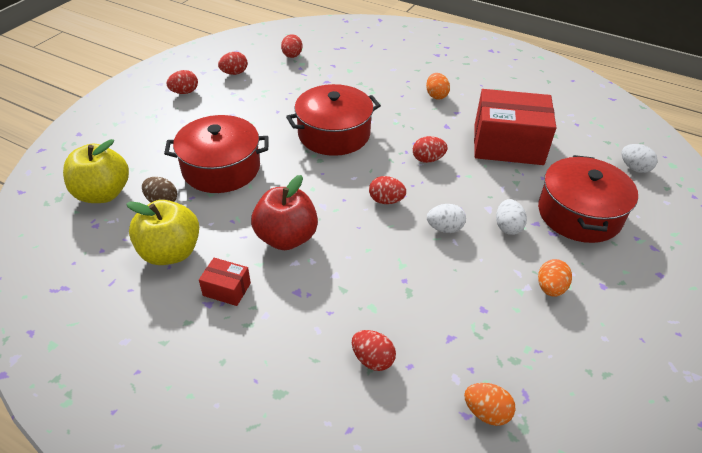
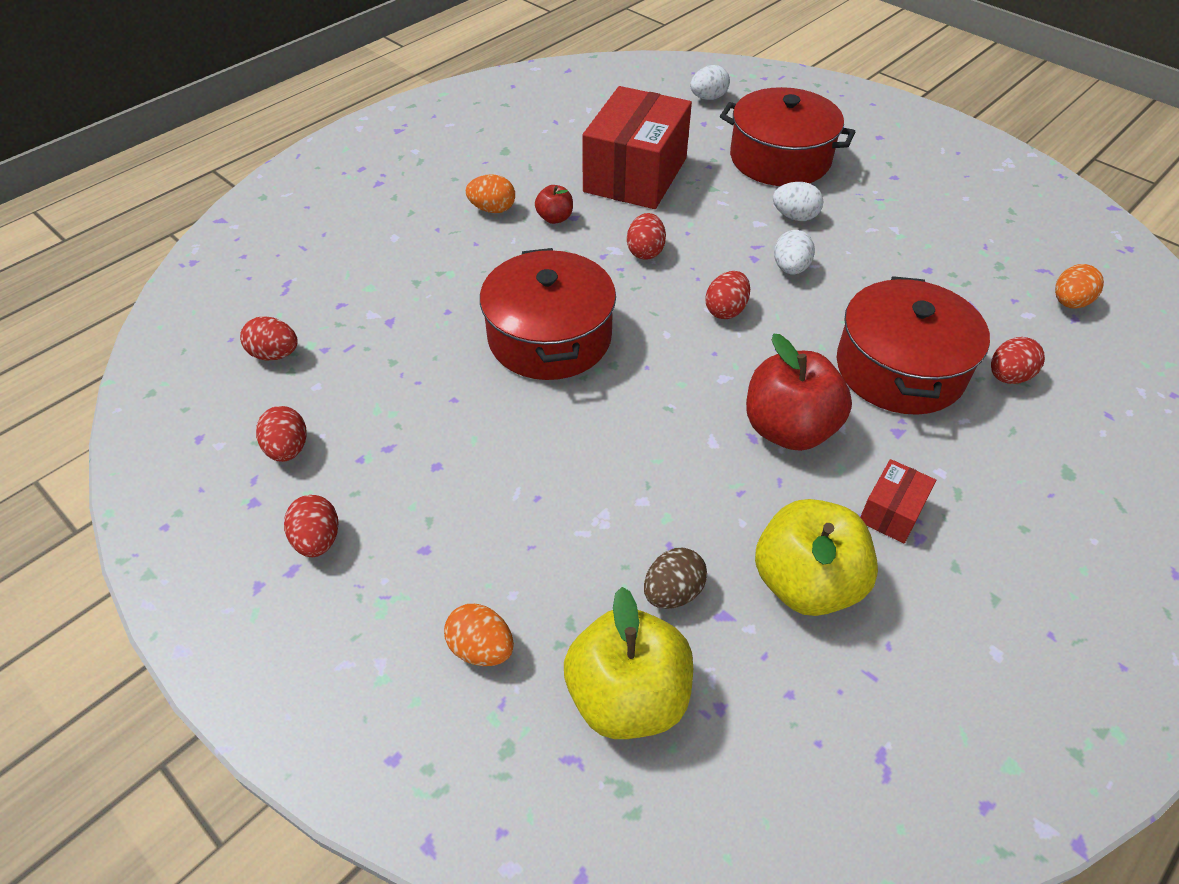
camera: 75 degrees left, 5 degrees up
red pot [164,115,268,193] -> red pot moved to [837,276,990,415]
orange egg [538,259,572,297] -> orange egg moved to [444,604,514,666]
none -> red apple [535,185,573,224]

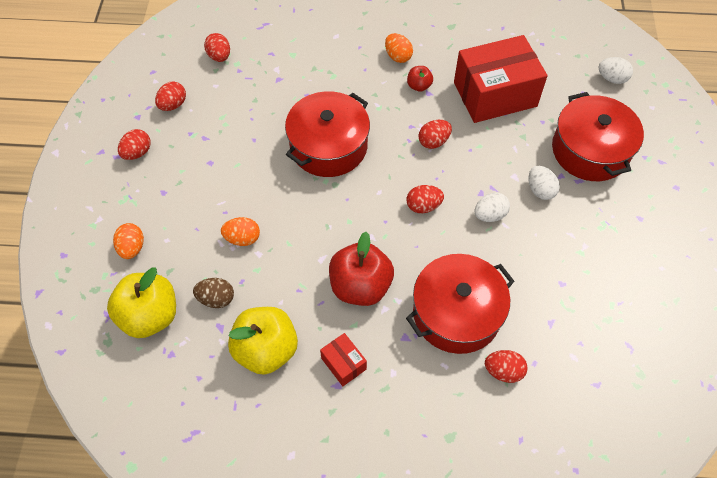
camera: 50 degrees right, 10 degrees up
red box [860,459,936,543] -> red box turned 60 degrees clockwise [320,333,367,386]
orange egg [1055,264,1104,309] -> orange egg moved to [221,217,260,246]

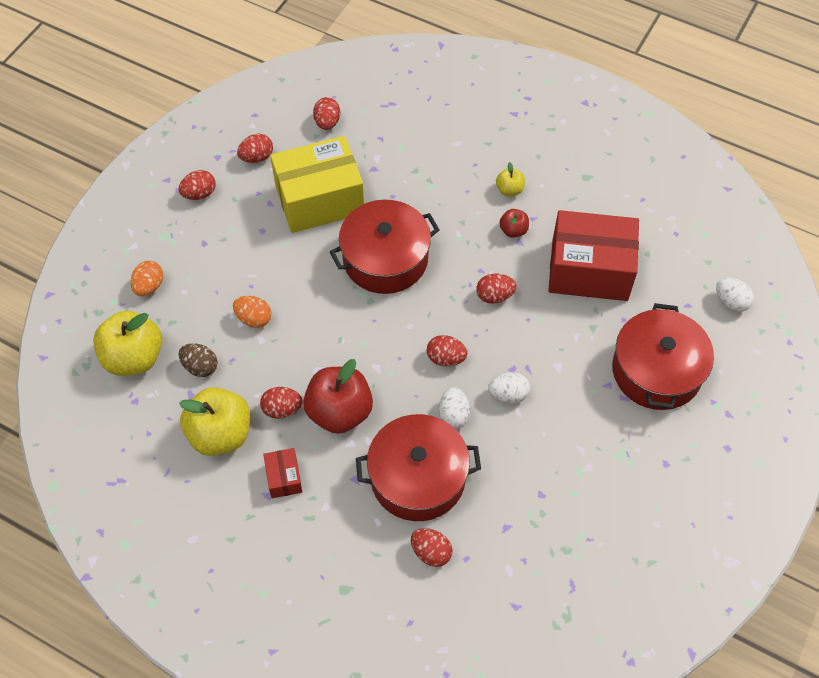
camera: 25 degrees right, 0 degrees up
orange egg [385,33,413,63] -> yellow apple [496,162,525,196]
white egg [529,166,560,200] -> white egg moved to [439,387,470,429]
none -> red egg [260,387,302,419]
none -> yellow box [270,136,364,233]

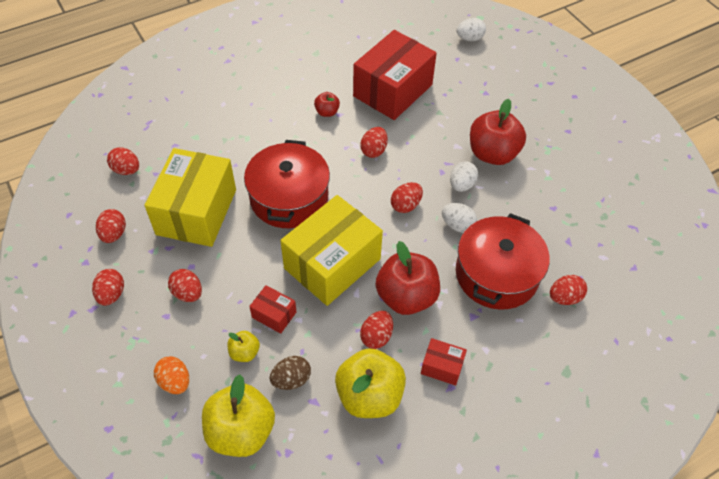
camera: 60 degrees left, 5 degrees down
orange egg [233,296,271,328] -> red box [249,285,296,334]
yellow apple [496,162,525,196] -> yellow apple moved to [227,331,260,362]
red pot [612,303,714,410] -> none
none -> red egg [168,269,202,302]
none -> yellow box [280,195,383,306]
none -> red apple [470,99,526,165]

